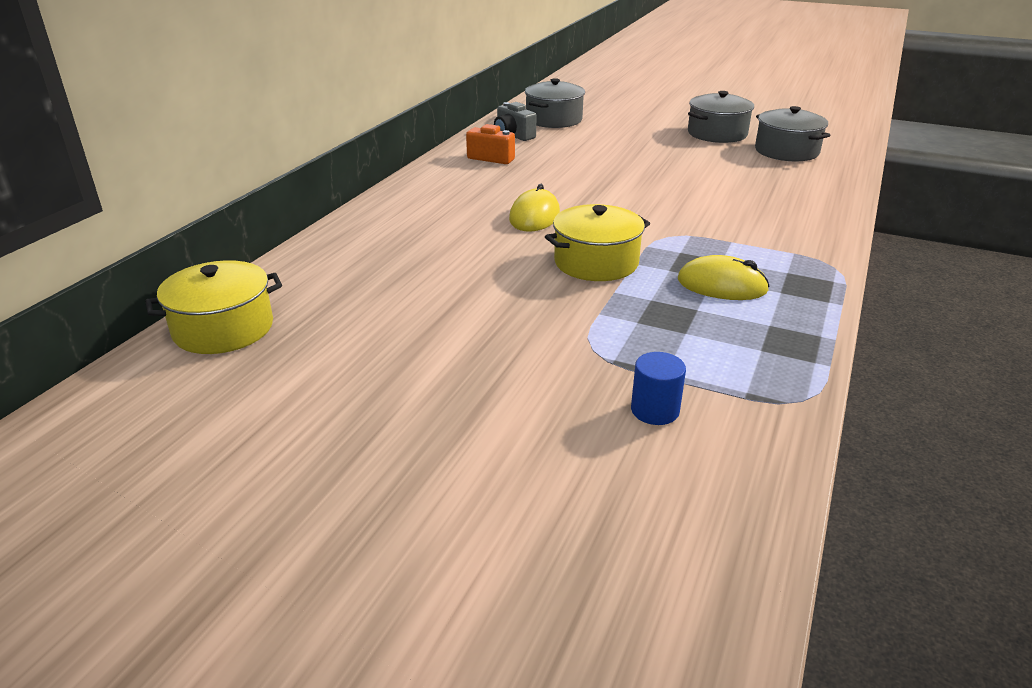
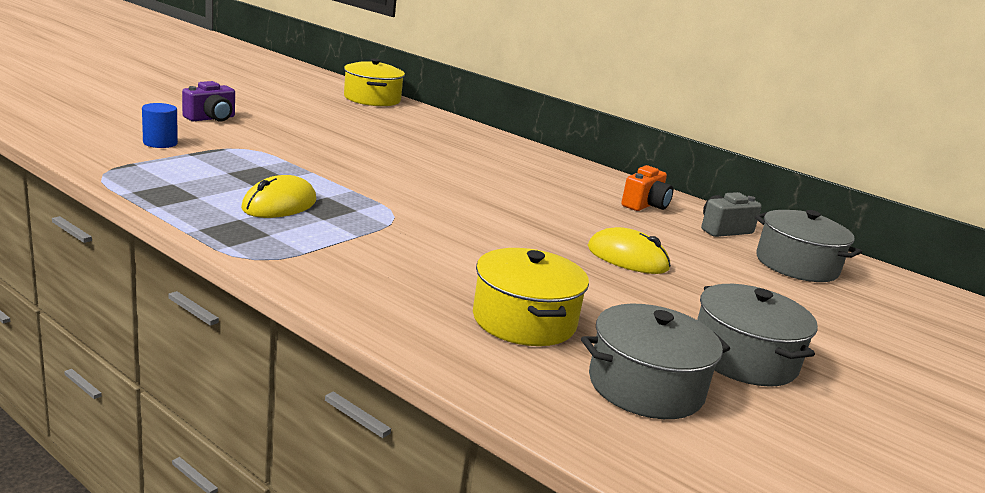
camera: 100 degrees right, 10 degrees down
yellow mouse [509,184,560,232] -> yellow mouse moved to [588,227,671,274]
yellow pot [545,204,650,281] -> yellow pot moved to [473,248,589,346]
none -> purple camera [182,81,235,121]

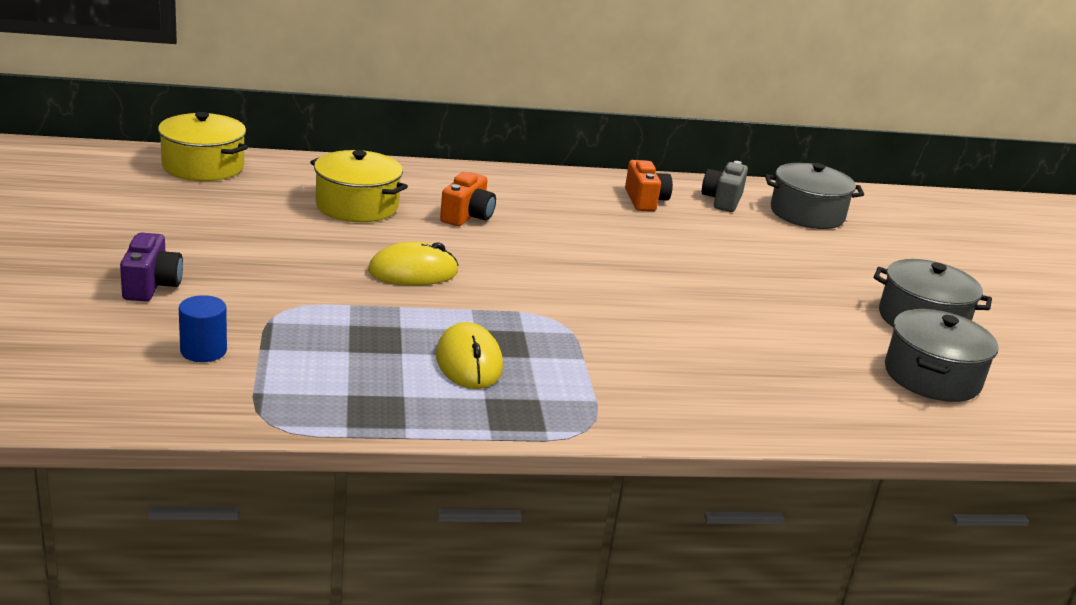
camera: 45 degrees left, 5 degrees up
yellow pot [473,248,589,346] -> yellow pot moved to [310,150,408,222]
yellow mouse [588,227,671,274] -> yellow mouse moved to [368,242,459,285]
none -> orange camera [440,172,496,226]

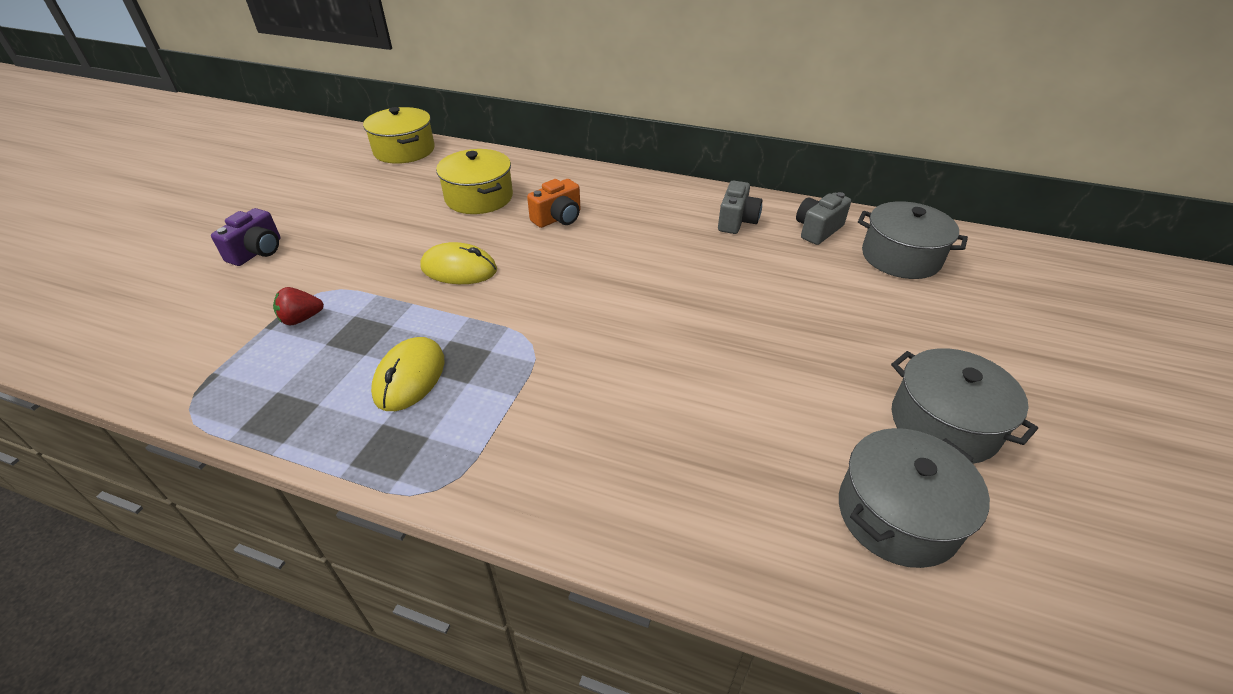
camera: 30 degrees right, 15 degrees up
blue cylinder [179,295,227,362] -> none
orange camera [625,160,673,211] -> grey camera [718,180,762,234]
none -> red strawberry [273,287,324,326]

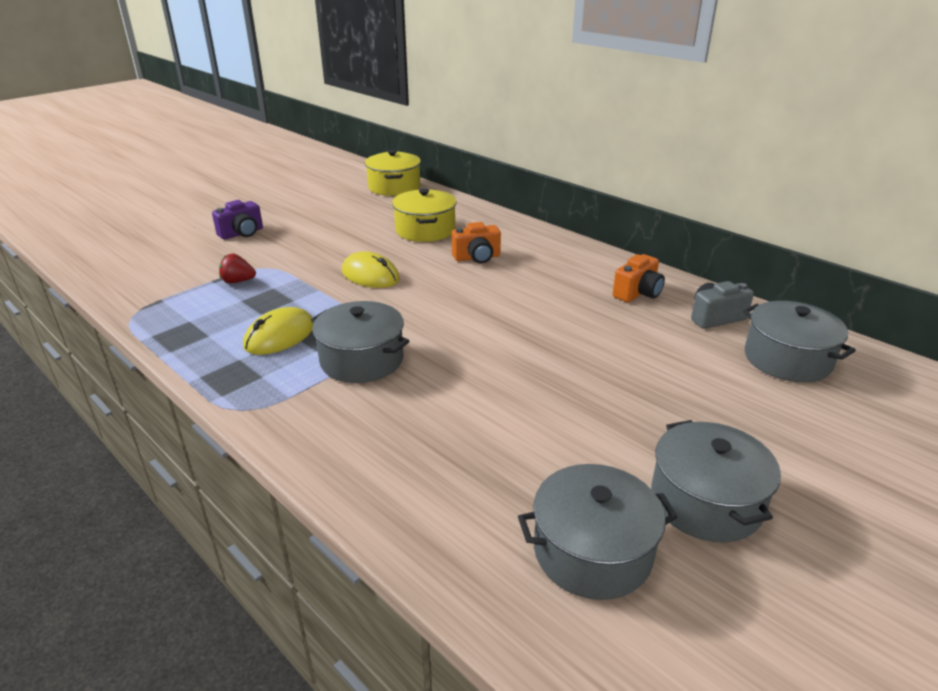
camera: 25 degrees right, 10 degrees down
grey camera [718,180,762,234] -> orange camera [613,254,665,302]
none -> grey pot [311,301,409,383]

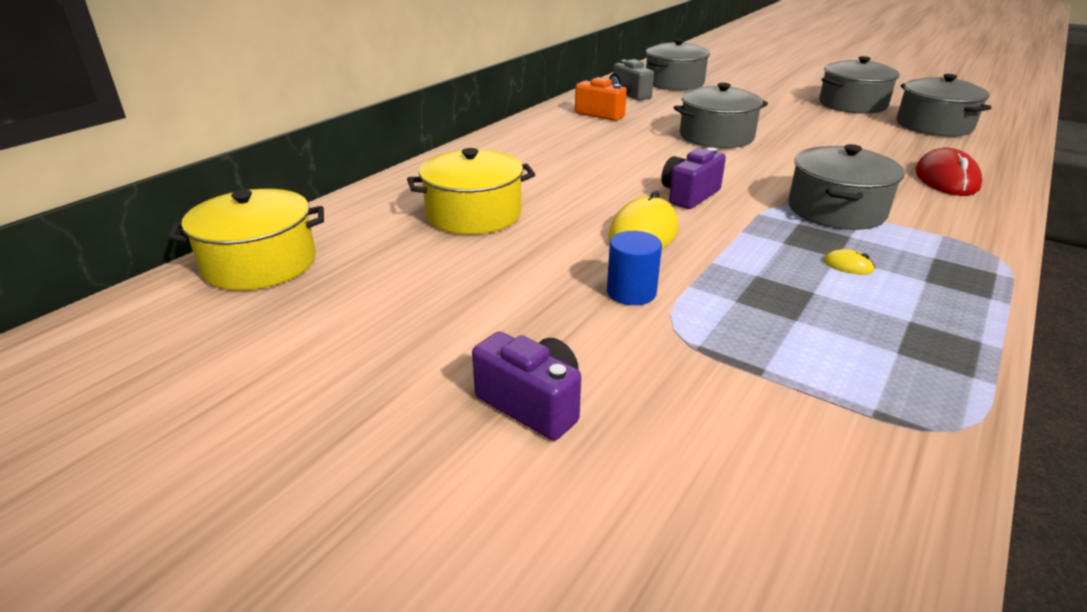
camera: 100 degrees left, 0 degrees up
red strawberry [219,254,256,283] -> none
yellow mouse [243,307,313,355] -> yellow mouse [824,249,875,275], size x0.44
orange camera [452,222,501,263] -> none
none -> blue cylinder [607,231,662,305]
none -> purple camera [661,147,726,209]
none -> grey pot [673,83,768,148]
none -> red mouse [915,148,982,196]

